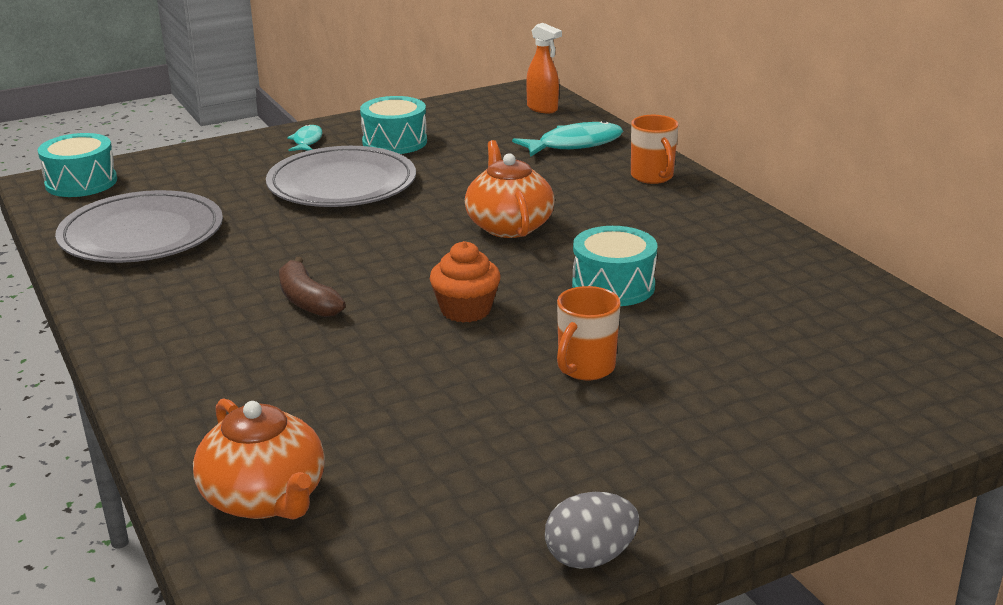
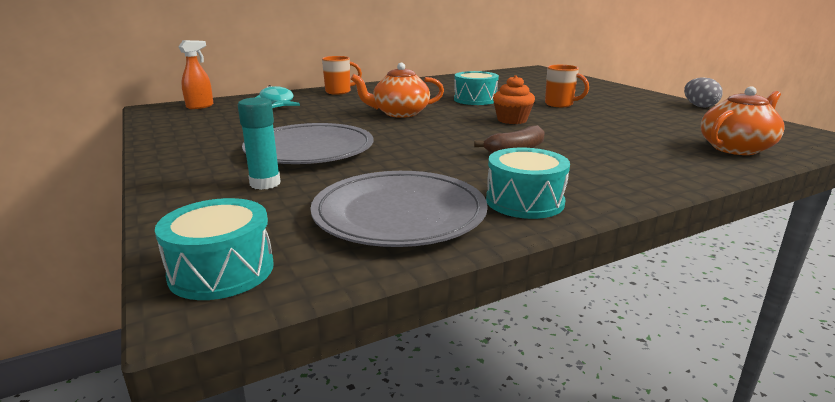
camera: 90 degrees left, 5 degrees down
turquoise fish [287,124,323,151] -> none
turquoise drum [360,96,427,154] -> turquoise drum moved to [486,148,570,219]
none -> turquoise glue stick [238,97,281,190]

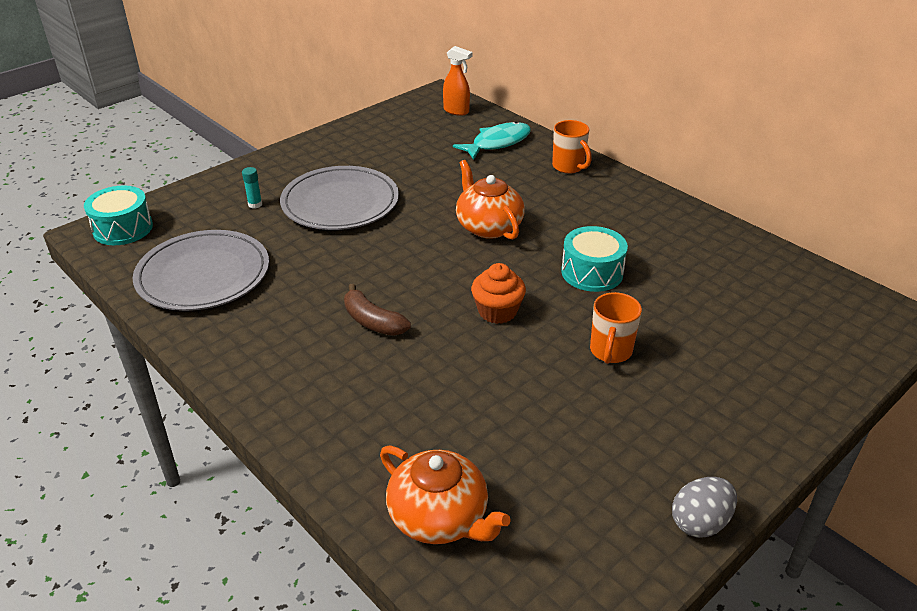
camera: 75 degrees right, 15 degrees up
turquoise glue stick [238,97,281,190] -> turquoise glue stick [242,167,262,209], size x0.61
turquoise drum [486,148,570,219] -> none

